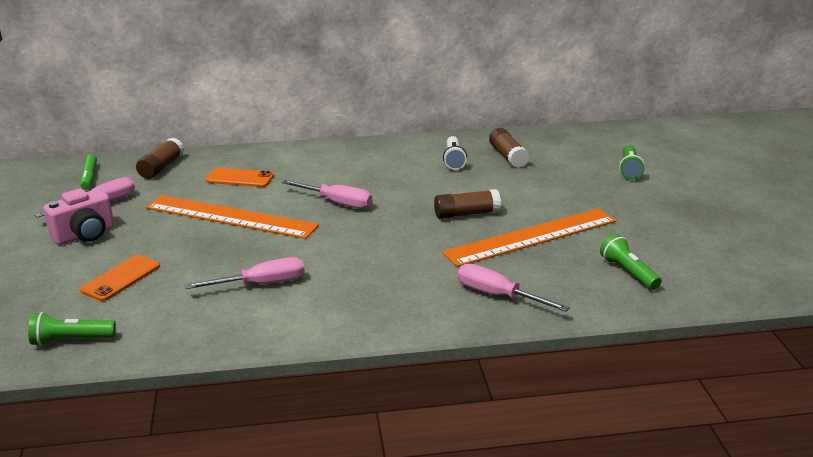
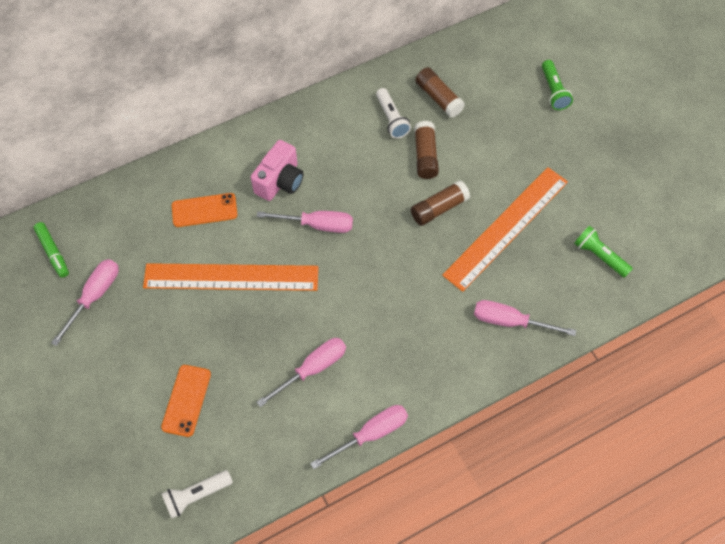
camera: 20 degrees left, 35 degrees up
green flashlight [28,312,116,346] -> white flashlight [161,470,233,518]
pink camera [43,188,114,245] -> pink camera moved to [251,140,304,201]
brown glue stick [136,138,184,179] -> brown glue stick moved to [414,121,439,179]
none -> pink screwdriver [310,405,408,469]

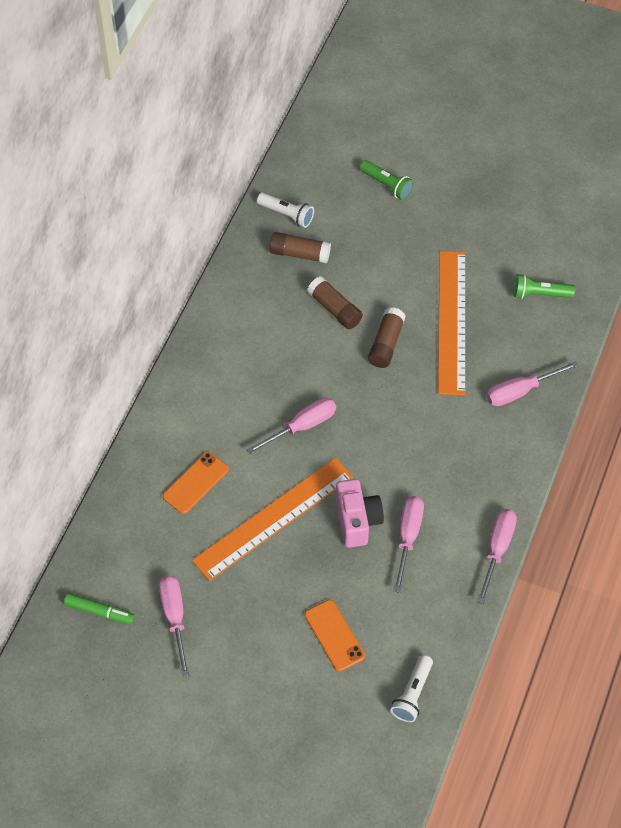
camera: 40 degrees left, 5 degrees down
pink camera [251,140,304,201] -> pink camera moved to [336,479,384,548]
white flashlight [376,88,411,138] -> white flashlight moved to [257,192,314,228]

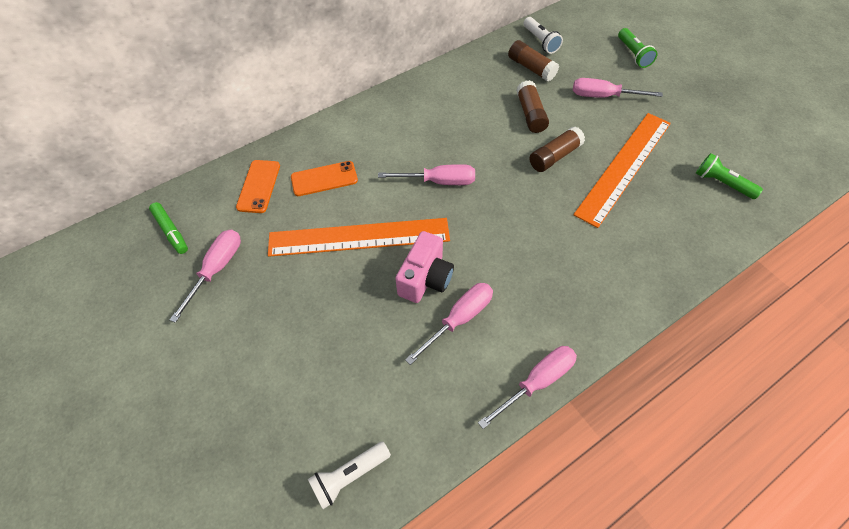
camera: 35 degrees right, 0 degrees up
orange phone [305,600,365,672] -> orange phone moved to [236,160,280,213]
pink screwdriver [486,361,579,406] -> pink screwdriver moved to [573,78,663,98]

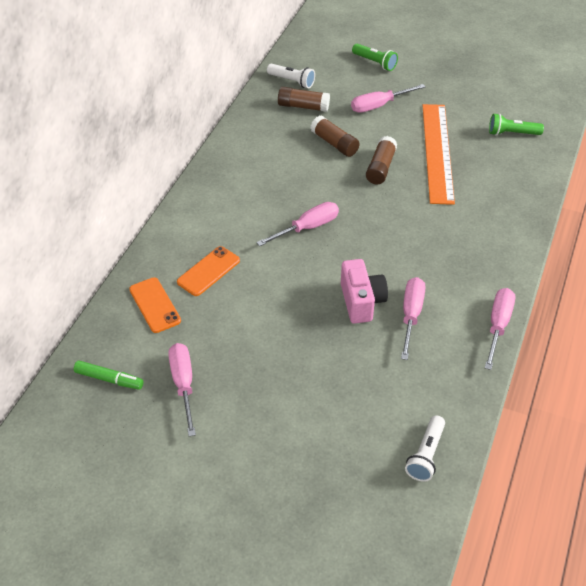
camera: 35 degrees left, 10 degrees down
orange ruler [268,218,450,257] -> none

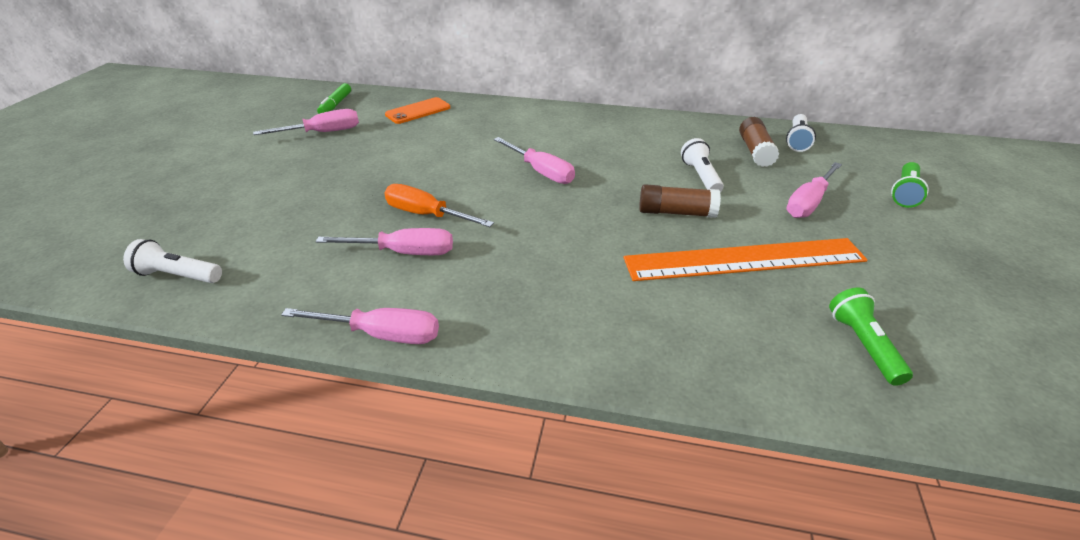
camera: 80 degrees right, 10 degrees down
orange phone [177,246,240,296] -> none
brown glue stick [310,115,360,157] -> white flashlight [681,138,724,192]
pink camera [341,259,388,324] -> orange screwdriver [384,184,494,227]
pink screwdriver [351,84,426,113] -> pink screwdriver turned 105 degrees counterclockwise [786,162,842,218]

